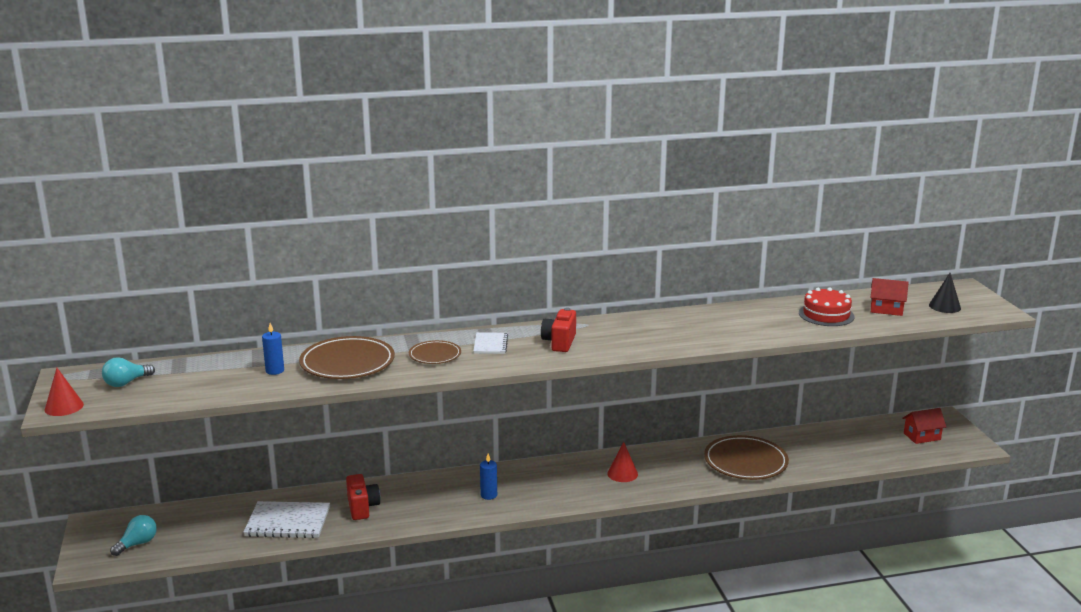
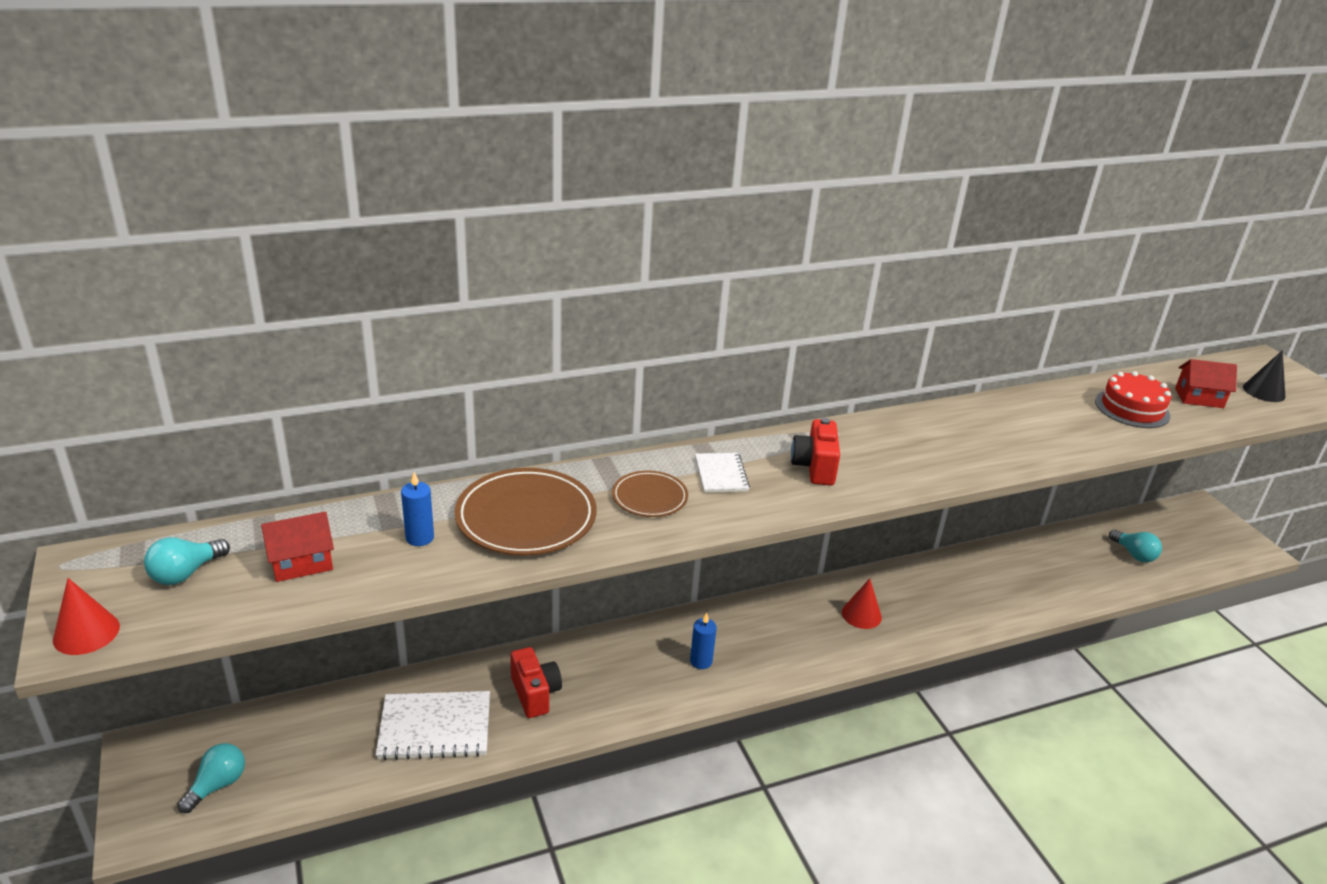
camera: 10 degrees left, 10 degrees up
brown plate [704,435,789,480] -> none
red house [902,408,946,444] -> red house moved to [261,512,334,582]
none -> turquoise light bulb [1109,530,1162,562]

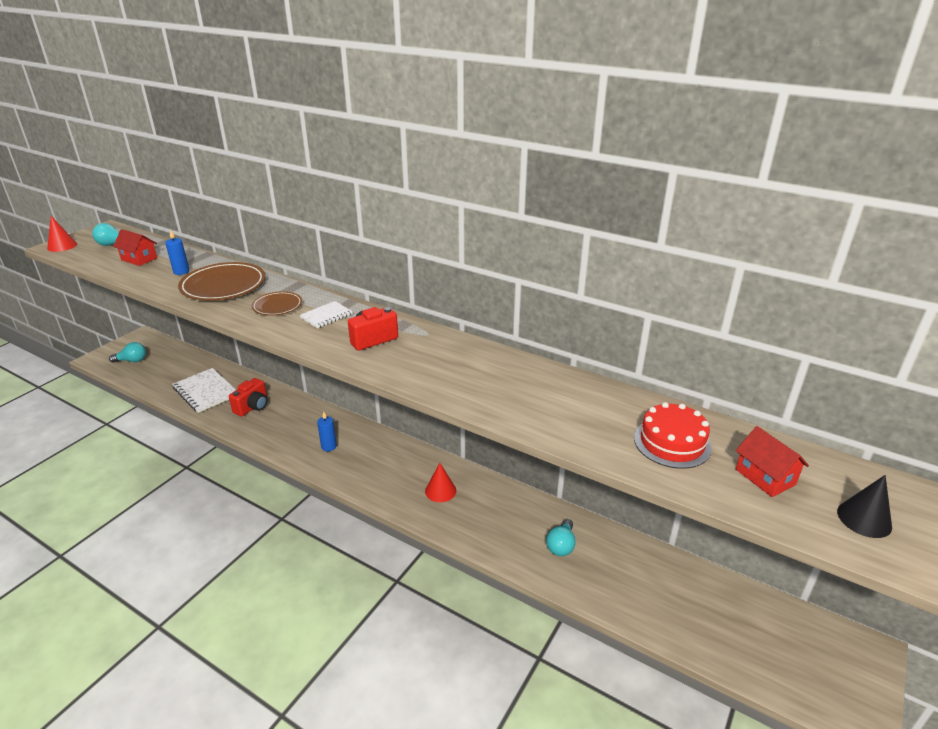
camera: 55 degrees right, 0 degrees up
turquoise light bulb [1109,530,1162,562] -> turquoise light bulb moved to [546,519,576,556]

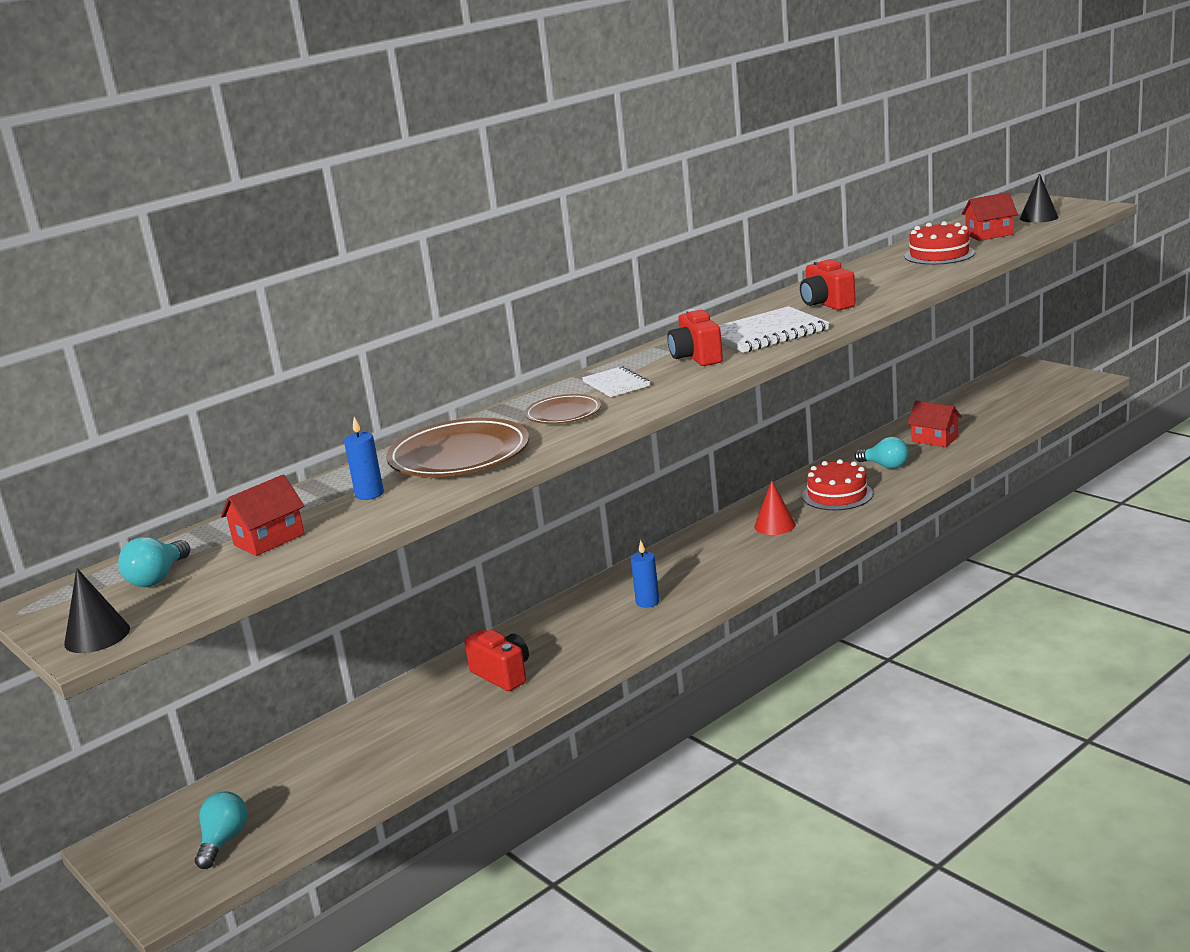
camera: 70 degrees left, 10 degrees down
red cone [47,216,77,252] -> black cone [64,568,130,653]
white notebook [172,368,236,413] -> white notebook moved to [719,306,829,353]
none -> red camera [800,259,856,310]
none -> red cake [802,459,873,510]
none -> red house [907,401,962,447]

